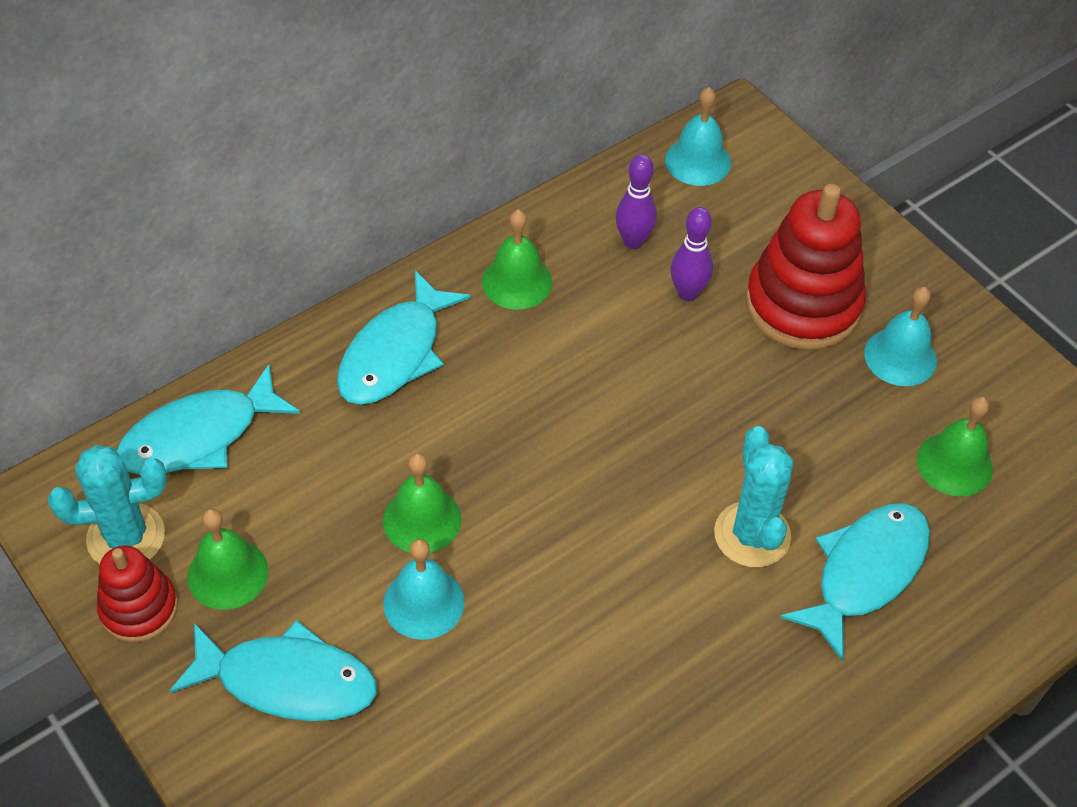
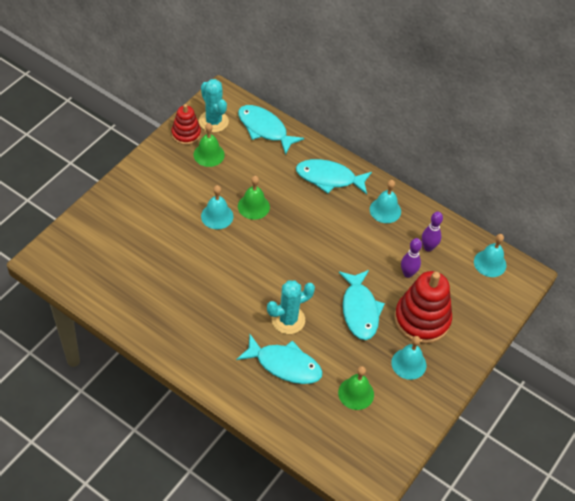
camera: 70 degrees right, 0 degrees up
turquoise fish [169,620,377,721] -> turquoise fish moved to [339,270,385,340]
green bell [482,210,552,310] -> turquoise bell [370,180,401,223]

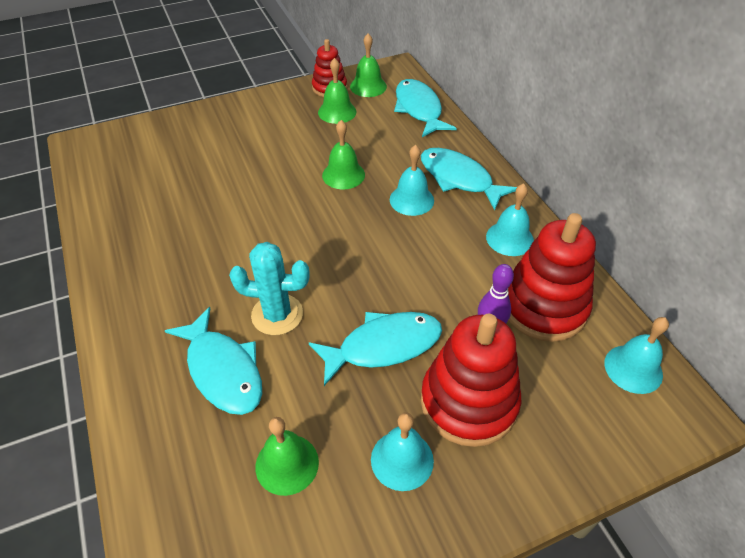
camera: 35 degrees right, 5 degrees down
turquoise cactus [199,79,229,133] -> green bell [350,34,387,97]
turquoise bell [201,185,234,229] -> turquoise bell moved to [390,145,434,216]
turquoise fish [339,270,385,340] -> turquoise fish turned 135 degrees counterclockwise [309,312,442,386]
purple bowling pin [422,212,443,252] -> red stacking toy [508,213,596,342]

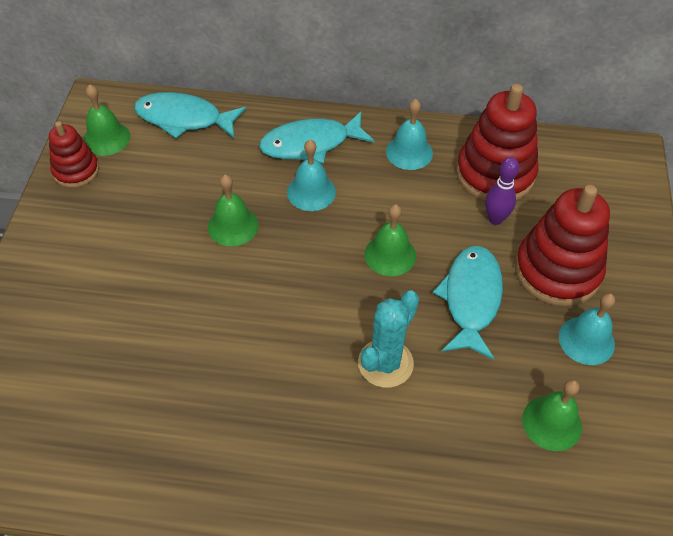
camera: 60 degrees left, 5 degrees up
turquoise fish [165,307,262,415] -> none
green bell [318,58,357,124] -> green bell moved to [364,204,416,276]
turquoise bell [604,317,669,394] -> none

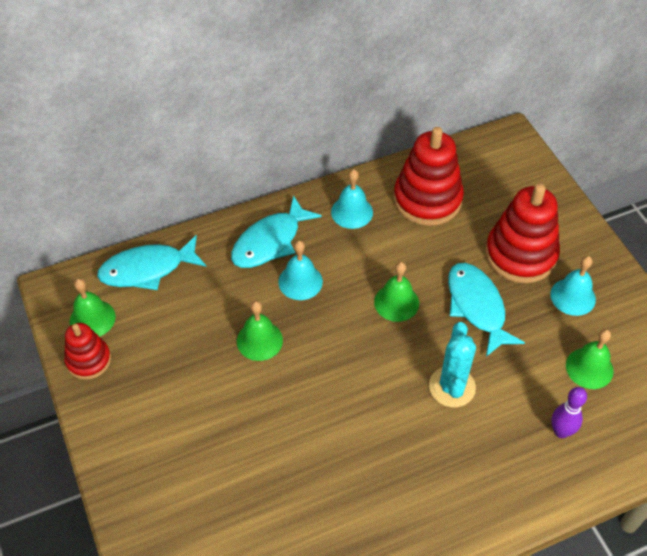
camera: 30 degrees left, 0 degrees up
purple bowling pin [485,157,519,225] -> purple bowling pin moved to [551,387,587,438]

